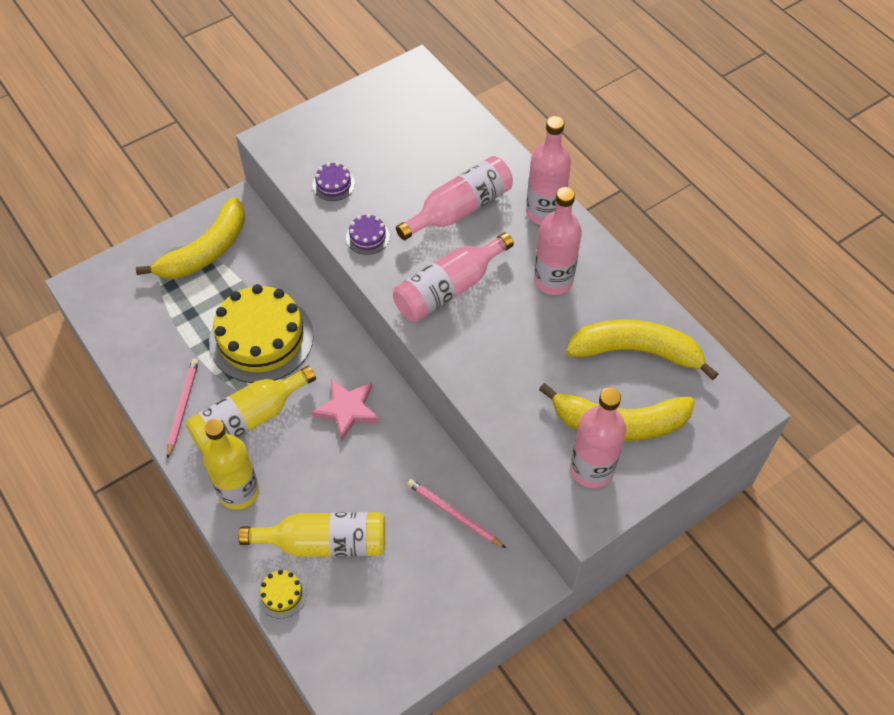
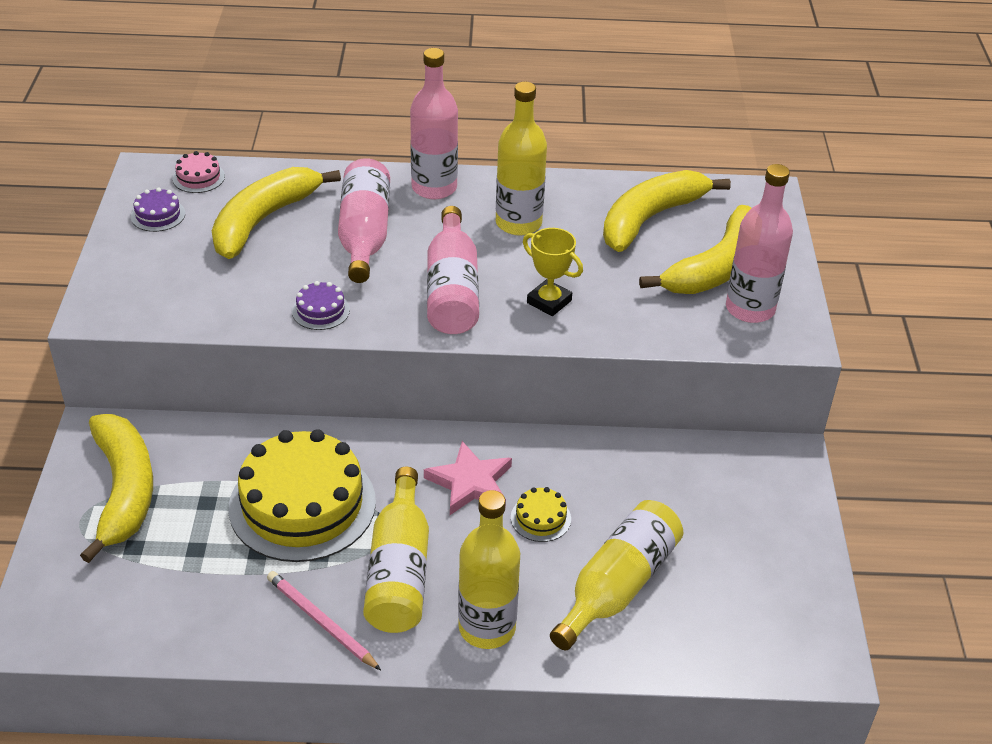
camera: 55 degrees left, 15 degrees down
yellow cake [258,570,307,619] -> yellow cake moved to [511,487,571,542]
purple cake [312,163,355,201] -> purple cake moved to [131,187,185,232]
pink pencil [407,479,506,548] -> none
pink bottle [534,187,582,295] -> yellow bottle [496,82,547,236]
none -> pink cake [172,151,225,193]
none -> yellow banana [212,167,341,259]
none -> yellow trophy [523,228,583,316]

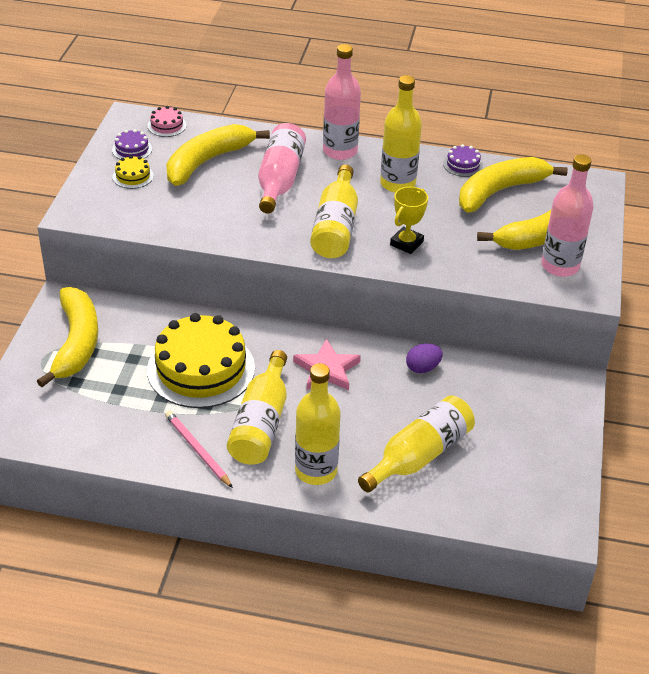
camera: 10 degrees right, 0 degrees up
purple cake [292,281,350,330] -> purple cake moved to [443,144,483,177]
pink bottle [427,206,479,334] -> yellow bottle [310,165,358,258]
yellow cake [511,487,571,542] -> yellow cake moved to [113,155,154,189]
yellow trophy [523,228,583,316] -> yellow trophy turned 75 degrees clockwise [390,187,428,254]
none -> purple egg [406,344,443,373]

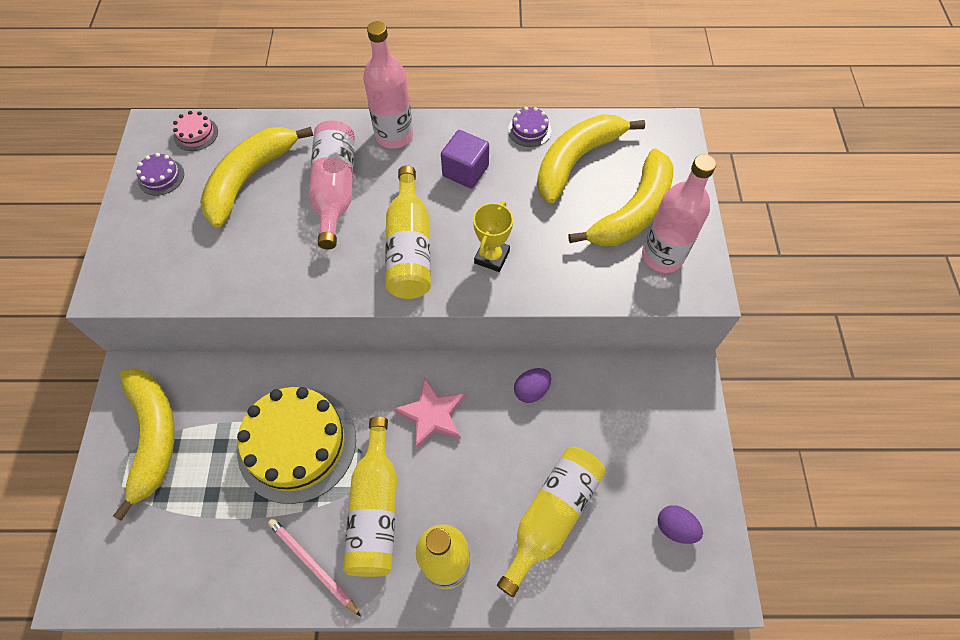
camera: 10 degrees left, 20 degrees up
yellow cake [113,155,154,189] -> none
yellow bottle [380,75,422,193] -> purple cube [441,130,489,189]
none -> purple egg [658,505,703,544]

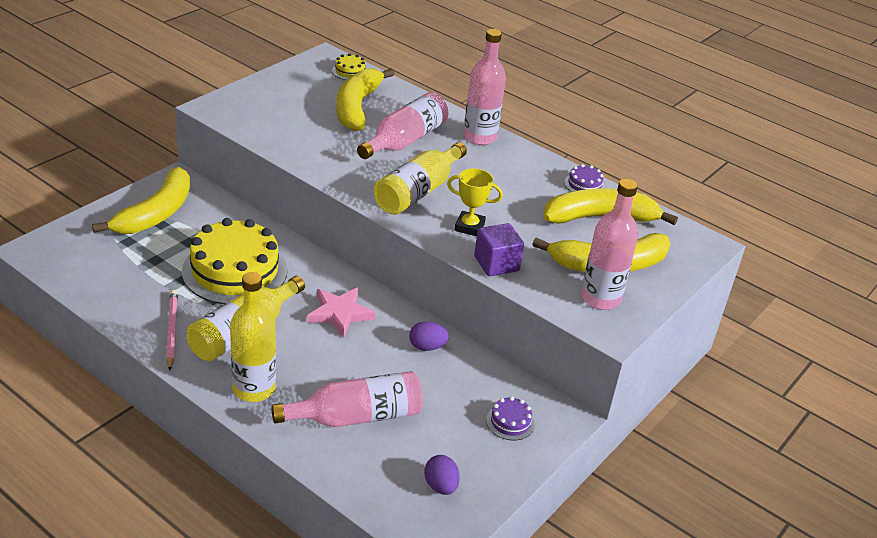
camera: 35 degrees right, 25 degrees down
purple cake [136,153,184,195] -> purple cake moved to [486,397,535,440]
pink cake [173,111,218,151] -> yellow cake [332,53,366,80]
yellow banana [200,127,314,228] -> yellow banana turned 60 degrees counterclockwise [336,68,395,131]
purple cube [441,130,489,189] -> purple cube moved to [474,223,524,276]
yellow trophy [473,201,513,272] -> yellow trophy turned 45 degrees clockwise [447,168,503,236]
yellow bottle [497,447,606,597] -> pink bottle [271,371,423,427]

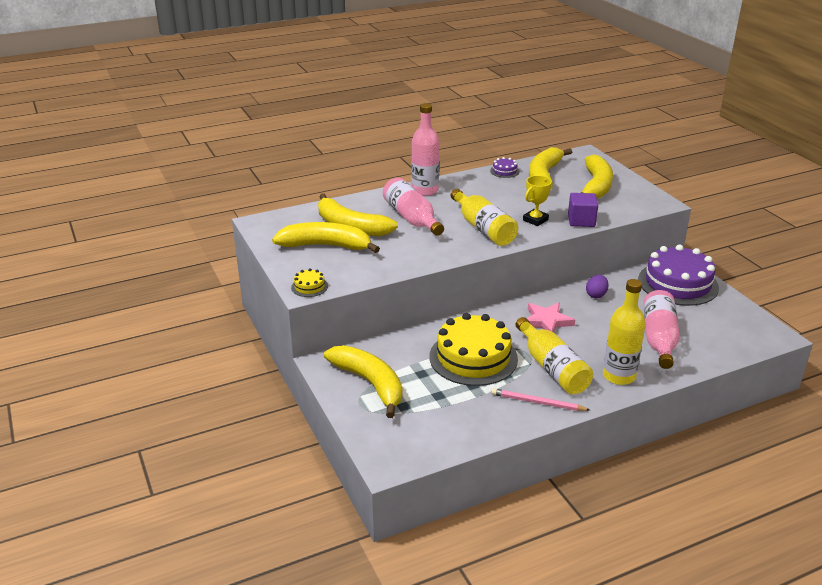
camera: 60 degrees left, 5 degrees down
yellow cake [332,53,366,80] -> yellow cake moved to [291,268,328,297]
purple egg [424,455,460,495] -> none
purple cake [486,397,535,440] -> purple cake [638,244,719,306], size x2.41
pink bottle [581,179,638,310] -> none
none -> yellow banana [272,222,380,253]

